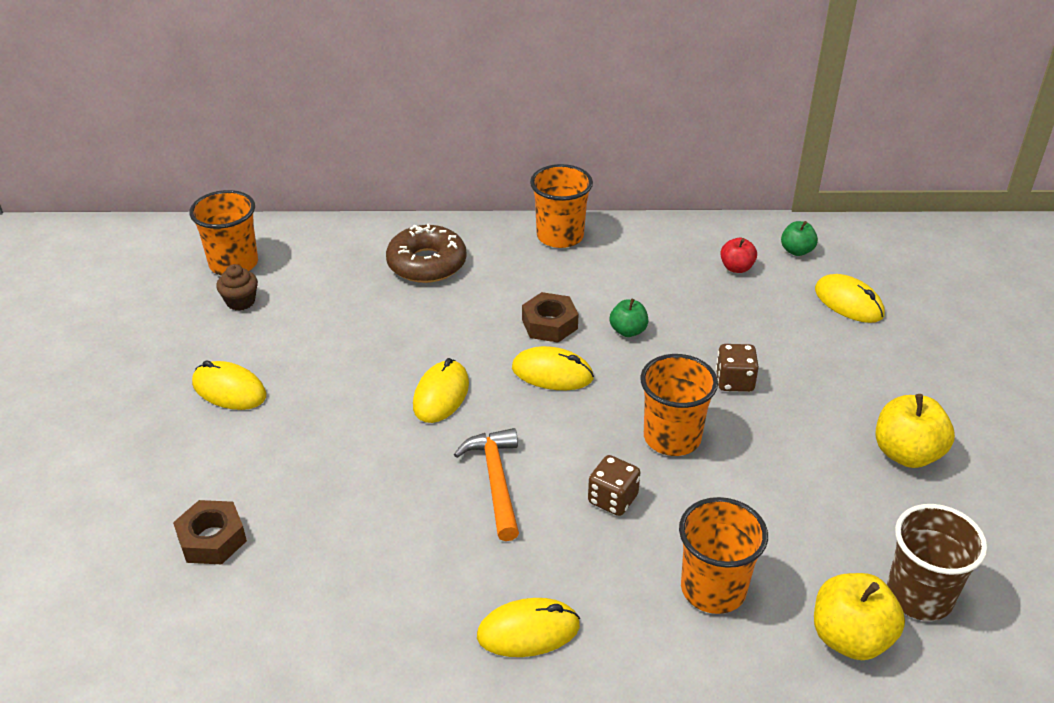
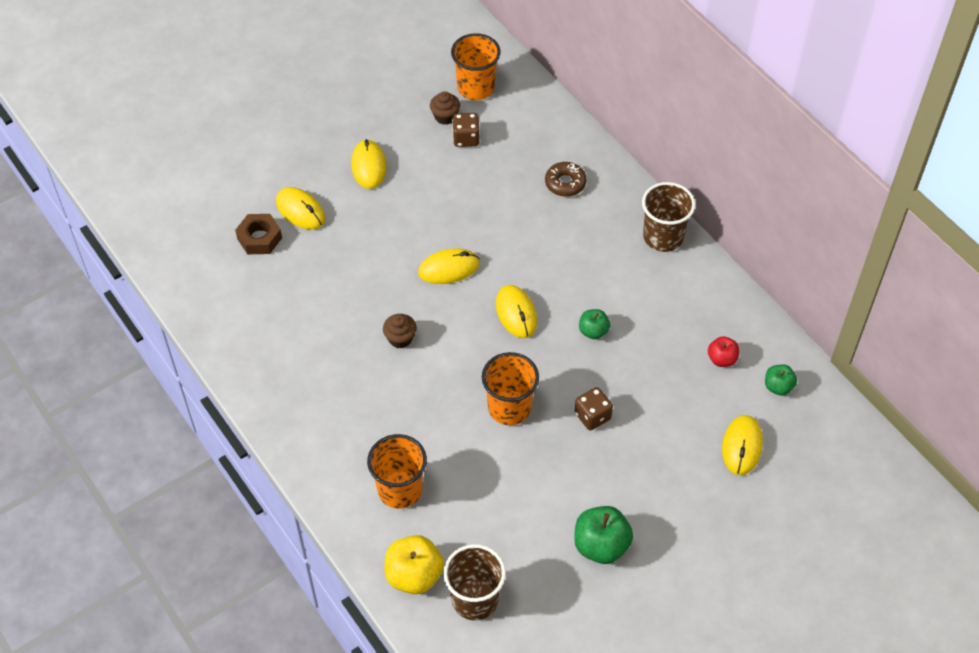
camera: 55 degrees right, 15 degrees up
brown donut [386,224,467,283] -> brown donut [545,162,587,197], size x0.64
orange hammer [454,428,519,541] -> brown cupcake [383,314,417,349]
yellow mouse [477,598,580,657] -> yellow mouse moved to [276,187,325,230]
brown nut [522,292,579,342] -> none
orange cup [530,164,593,248] -> brown cup [642,182,695,252]
brown dice [588,455,640,516] -> brown dice moved to [452,113,480,147]
yellow apple [876,394,955,468] -> green apple [574,506,633,564]

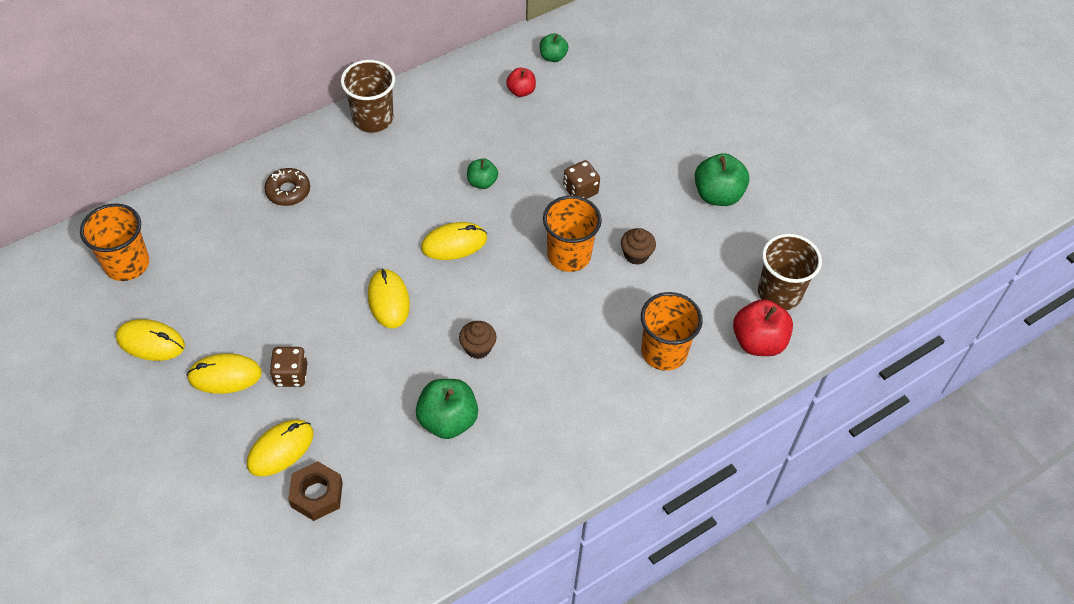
camera: 90 degrees left, 0 degrees up
yellow apple [385,535,444,594] -> red apple [733,299,793,356]
brown cupcake [430,91,460,125] -> brown cupcake moved to [621,228,656,265]
brown dice [452,113,480,147] -> brown dice moved to [270,347,307,387]
yellow mouse [722,415,763,475] -> yellow mouse moved to [116,319,185,361]
none -> green apple [416,379,478,439]

